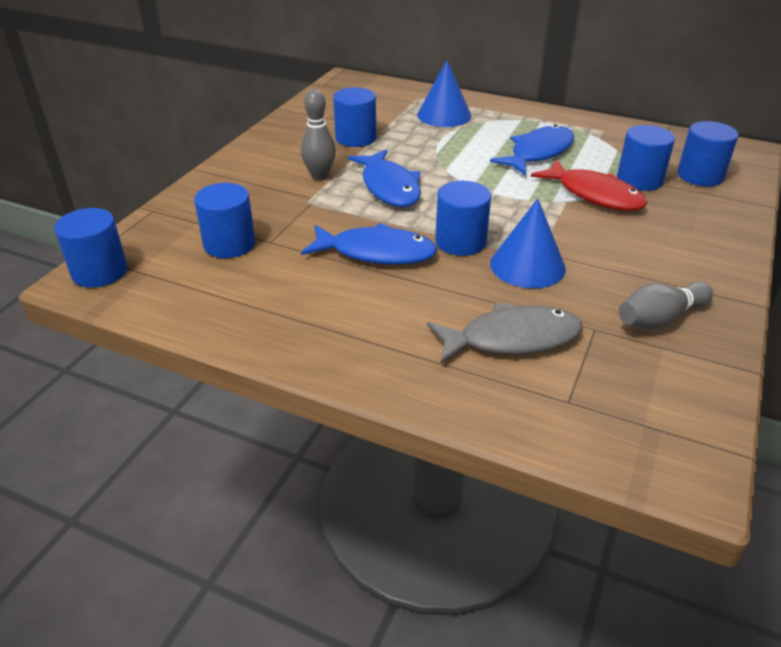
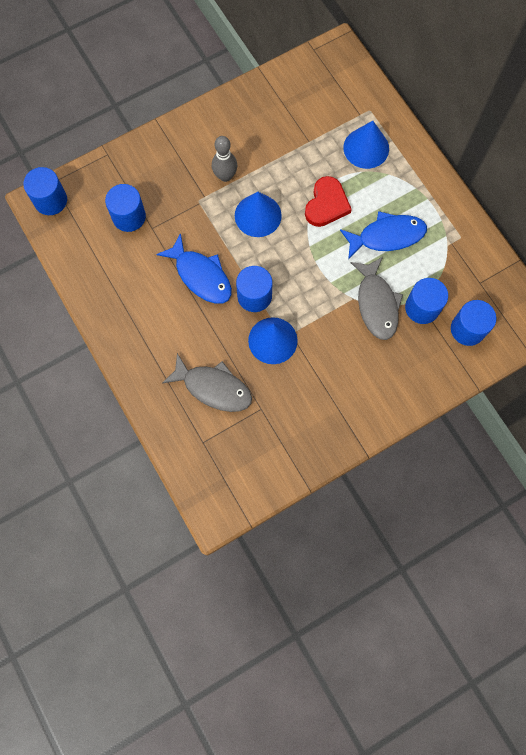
camera: 35 degrees right, 35 degrees up
blue cylinder [333,87,376,147] -> none
blue fish [348,149,421,207] -> blue cone [235,192,282,237]
red fish [531,159,647,211] -> grey fish [350,257,403,340]
grey bowling pin [618,282,713,330] -> none
none -> red heart [305,176,352,227]

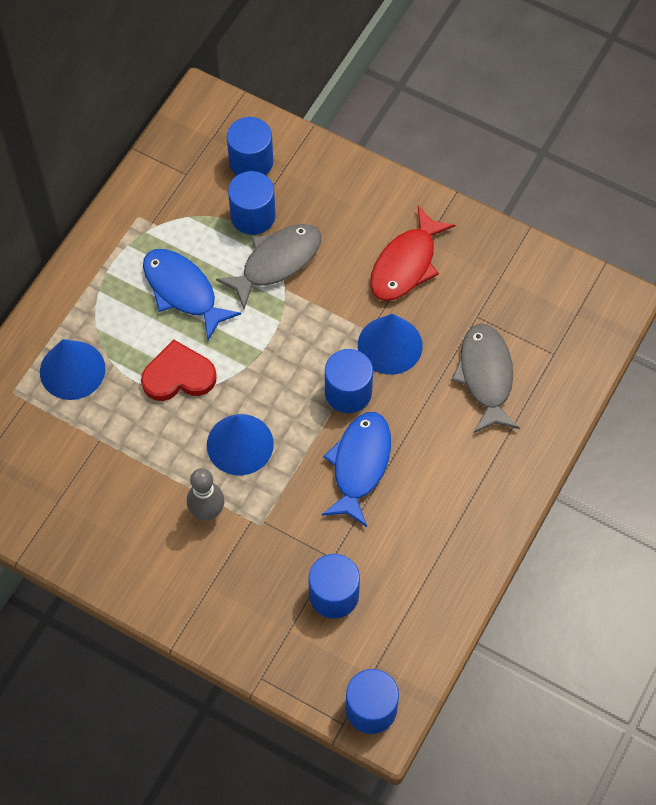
camera: 120 degrees left, 10 degrees down
none -> red fish [370,206,455,301]

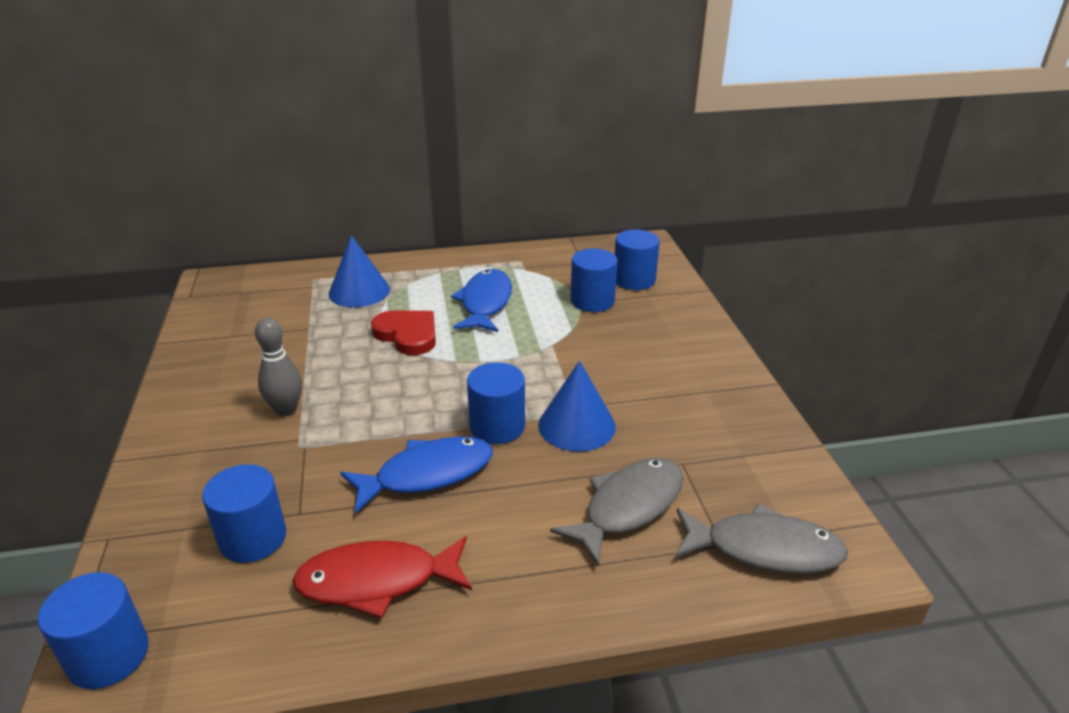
camera: 50 degrees right, 30 degrees down
blue cone [207,414,274,475] -> none
grey fish [216,224,321,309] -> grey fish moved to [675,504,848,574]
red fish [370,206,455,301] -> red fish moved to [292,536,472,618]

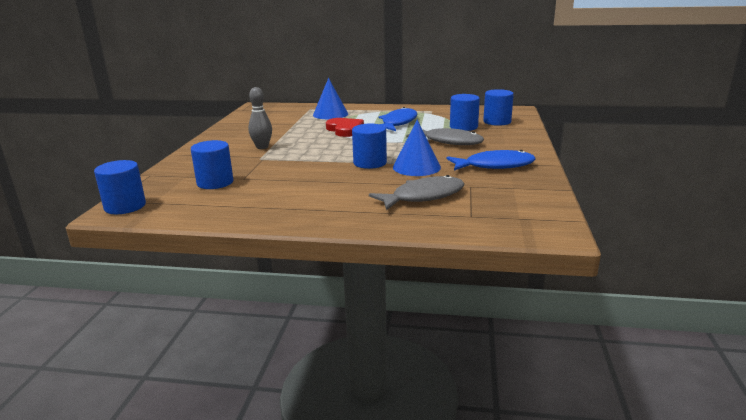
camera: 20 degrees right, 10 degrees down
red fish [292,536,472,618] -> none
blue fish [340,436,493,514] -> blue fish moved to [447,150,536,171]
grey fish [675,504,848,574] -> grey fish moved to [406,128,484,145]

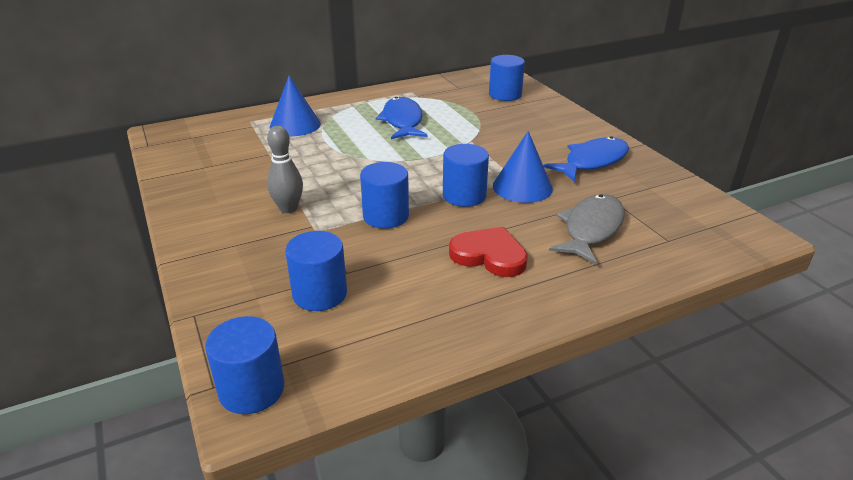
camera: 35 degrees left, 10 degrees up
red heart [326,118,364,137] -> red heart moved to [449,227,528,277]
grey fish [406,128,484,145] -> none
blue cylinder [450,94,480,131] -> blue cylinder moved to [360,162,409,229]

